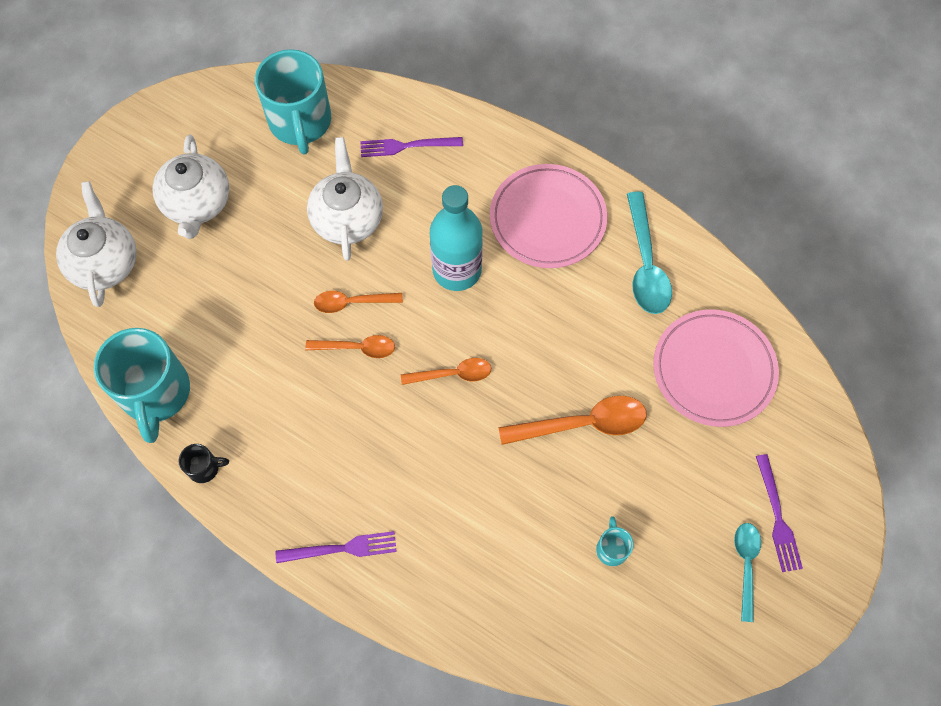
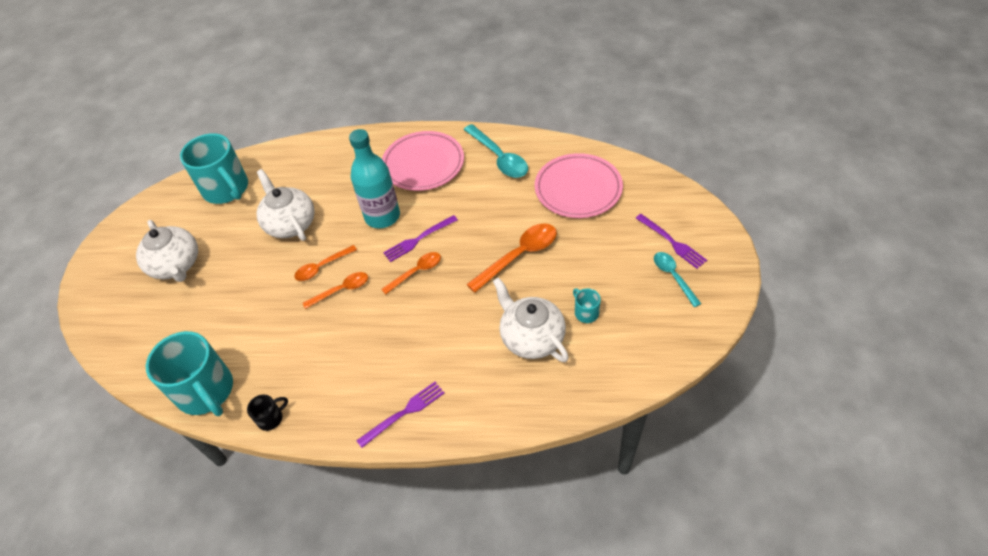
camera: 25 degrees left, 15 degrees down
white teapot [56,181,137,307] -> white teapot moved to [493,277,569,362]
purple fork [360,137,463,157] -> purple fork moved to [383,215,458,262]

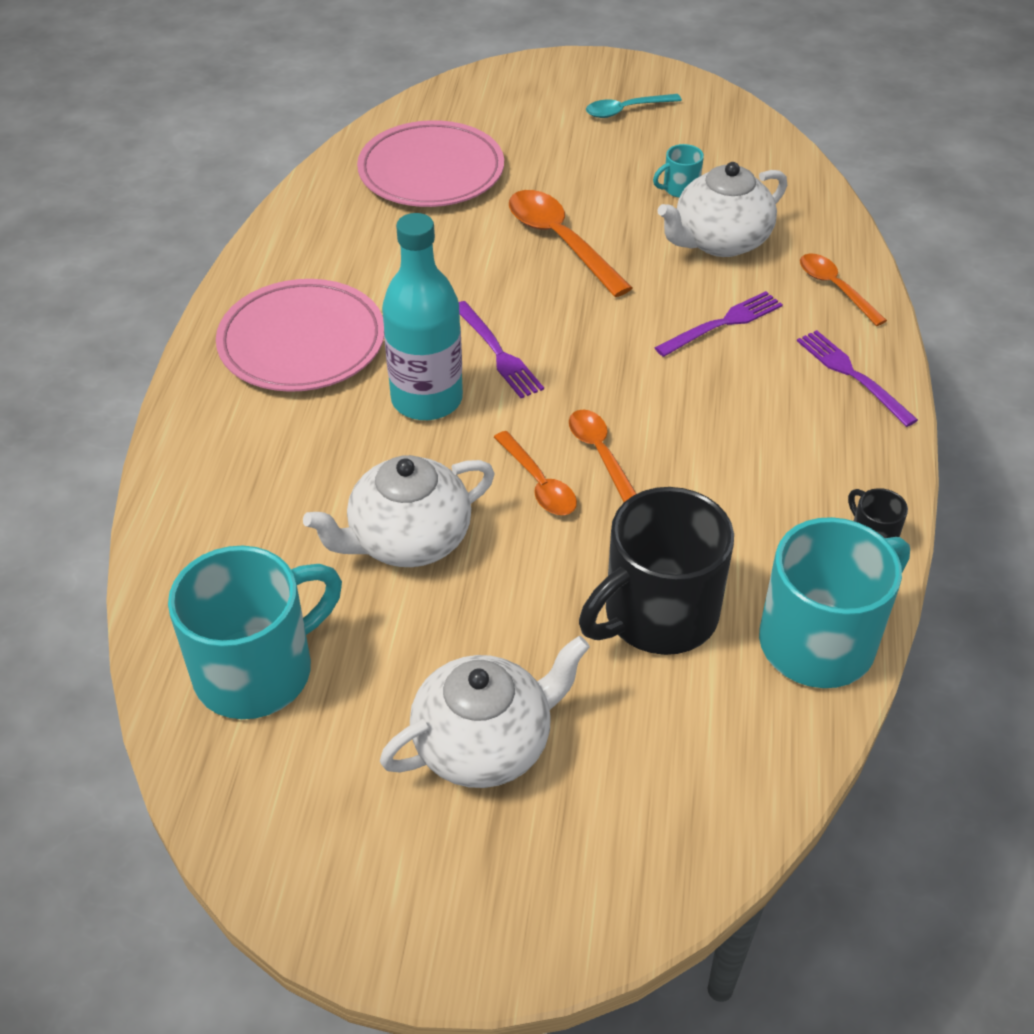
camera: 90 degrees left, 5 degrees down
orange spoon [381,252,441,294] -> orange spoon moved to [800,254,887,326]
turquoise spoon [464,124,528,178] -> none
purple fork [636,214,707,269] -> purple fork moved to [655,291,783,357]
none -> black mug [579,487,734,655]

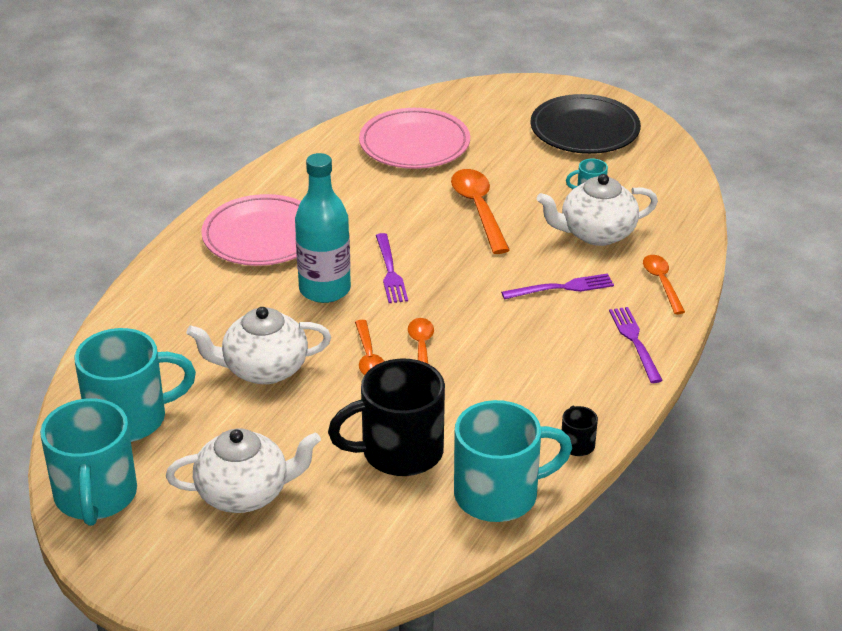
camera: 20 degrees right, 10 degrees down
turquoise spoon [586,94,682,118] -> black plate [530,94,641,154]
none -> turquoise mug [40,398,137,526]

